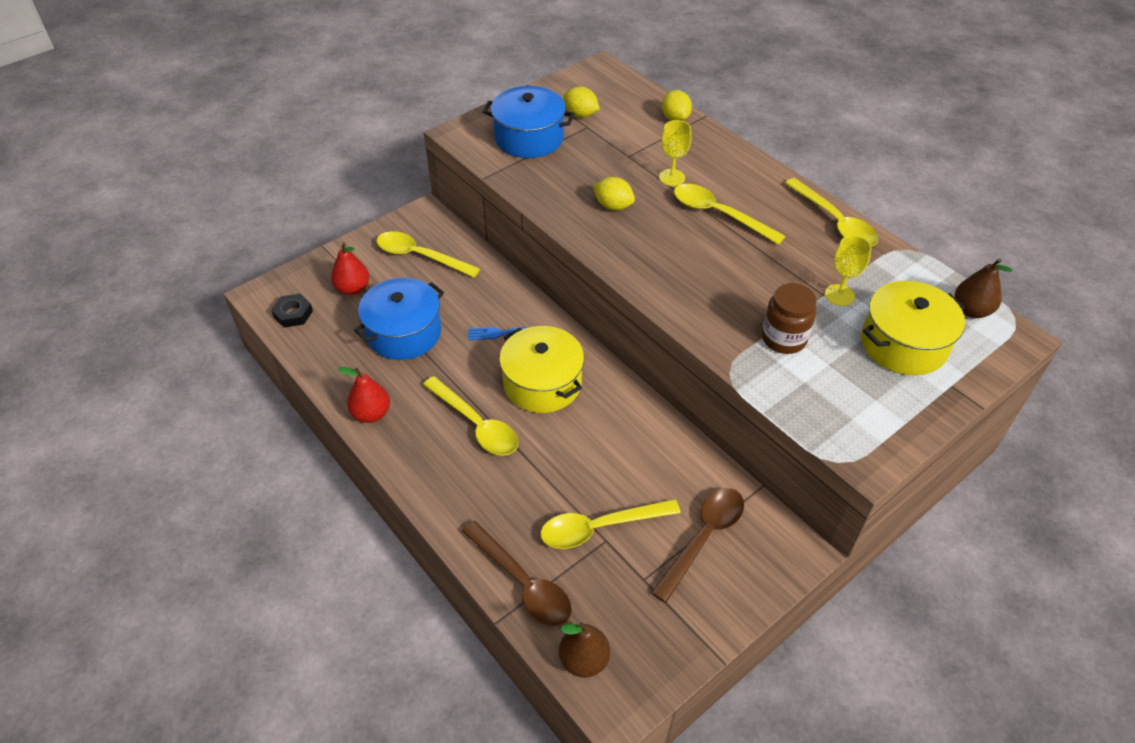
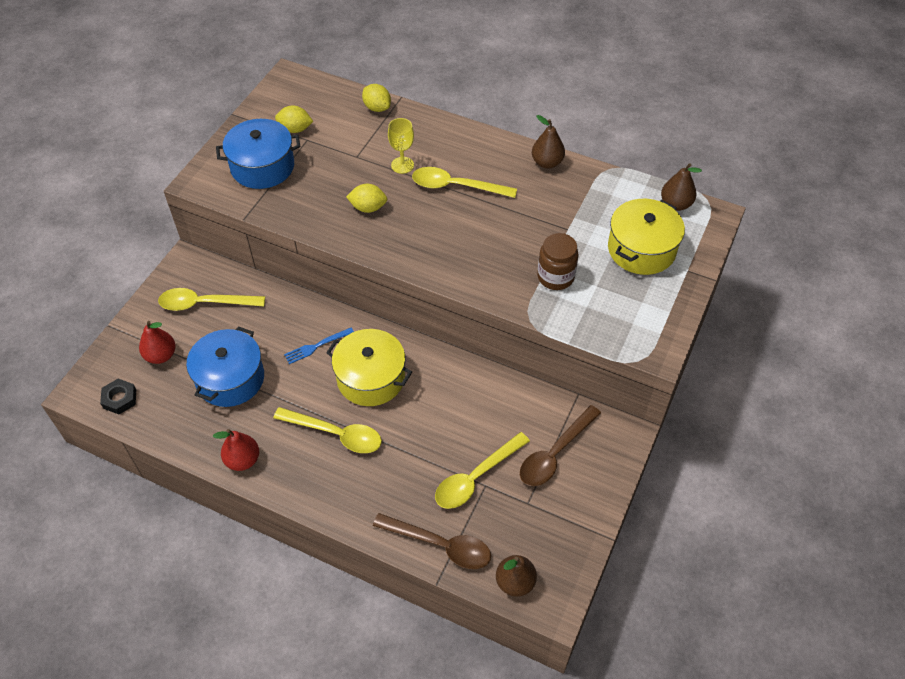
camera: 25 degrees left, 5 degrees up
brown spoon [651,488,744,603] -> brown spoon turned 150 degrees counterclockwise [520,405,601,486]
yellow spoon [785,178,878,246] -> brown pear [532,115,565,169]
yellow goblet [825,235,872,306] -> none

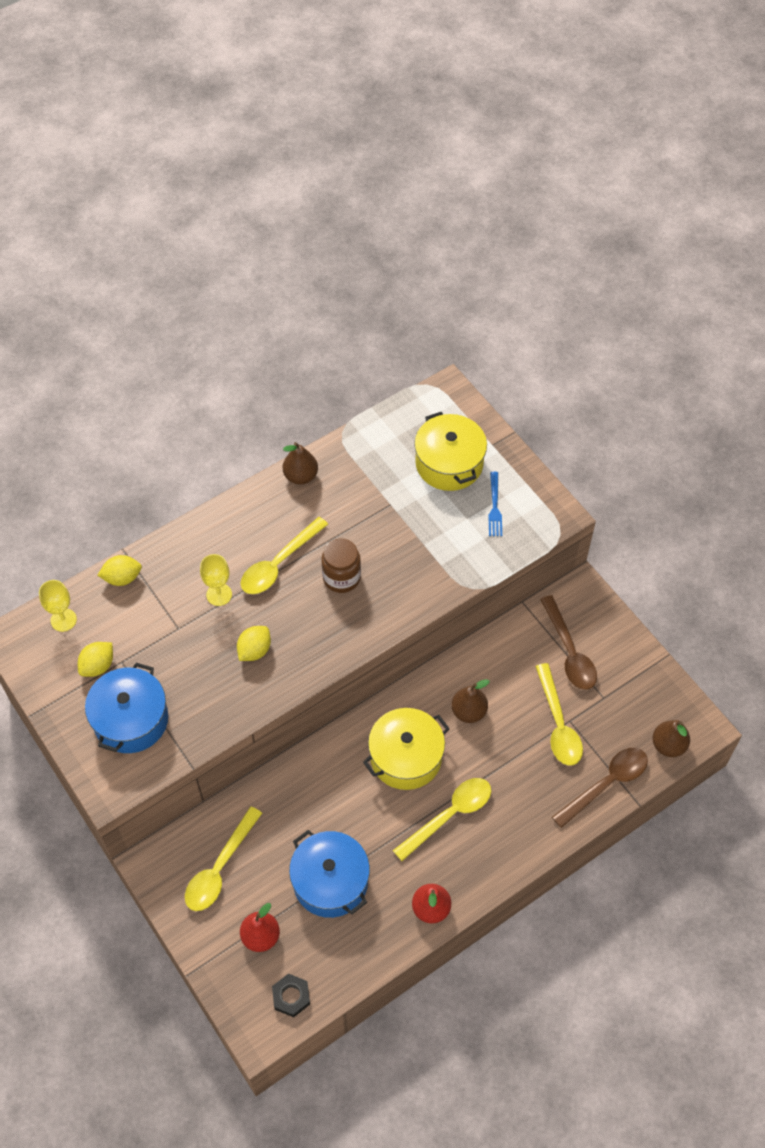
camera: 60 degrees left, 5 degrees up
blue fork [284,328,354,364] -> blue fork moved to [488,472,502,536]
brown jar [537,233,578,290] -> brown jar moved to [322,538,361,593]
brown pear [661,163,702,211] -> brown pear moved to [451,679,490,723]
none -> yellow goblet [39,580,77,632]

